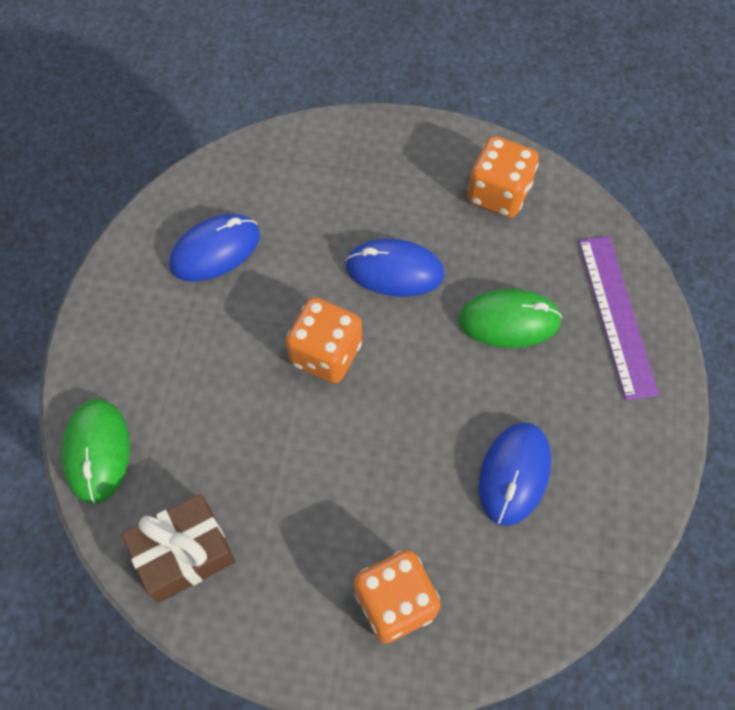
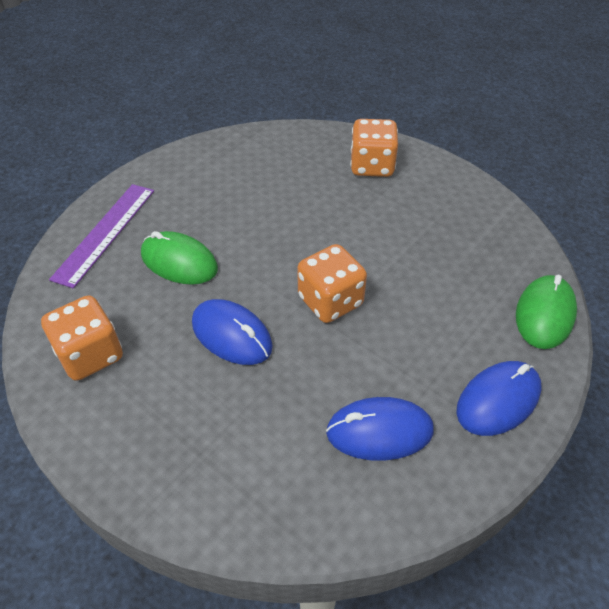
camera: 150 degrees left, 15 degrees down
brown gift [122,494,236,603] -> none
blue mouse [479,422,551,526] -> blue mouse moved to [456,361,541,436]

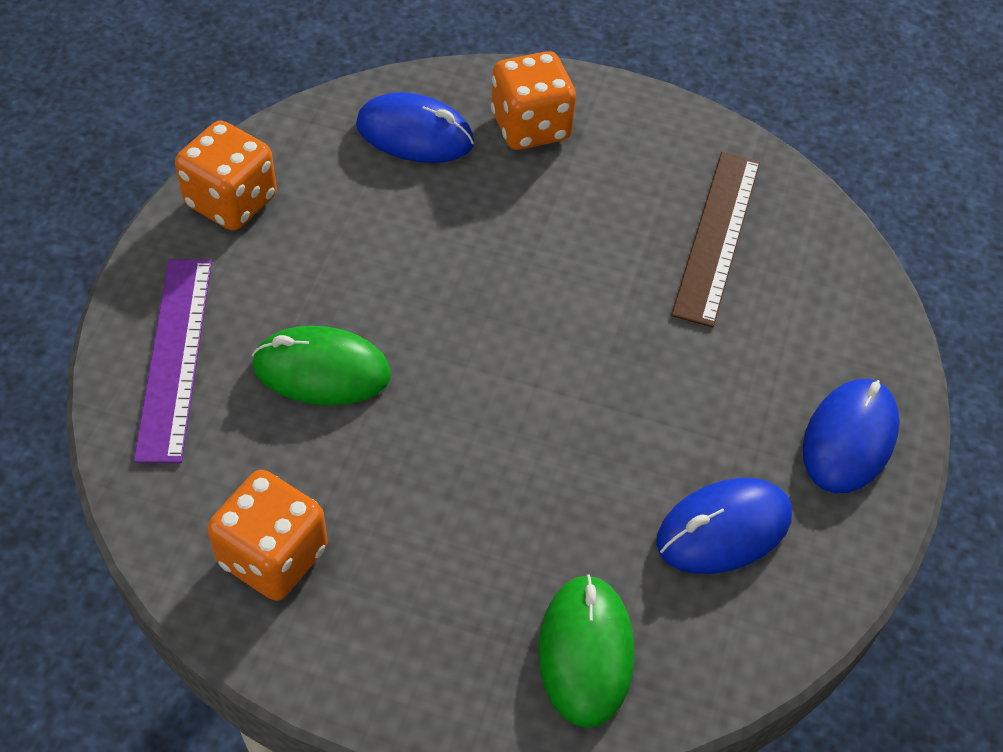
camera: 25 degrees left, 5 degrees up
blue mouse [192,299,273,365] -> blue mouse moved to [356,92,474,163]
orange dice [297,244,367,323] -> orange dice moved to [175,120,277,230]
green mouse [516,275,577,349] -> green mouse moved to [538,575,635,728]
none -> brown ruler [671,152,760,327]

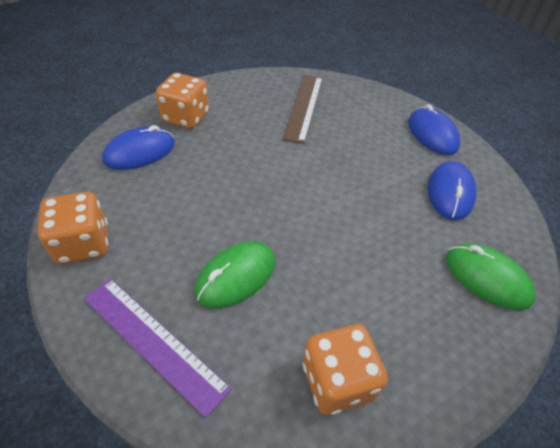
camera: 50 degrees left, 5 degrees down
brown ruler [671,152,760,327] -> brown ruler turned 45 degrees clockwise [283,75,323,144]

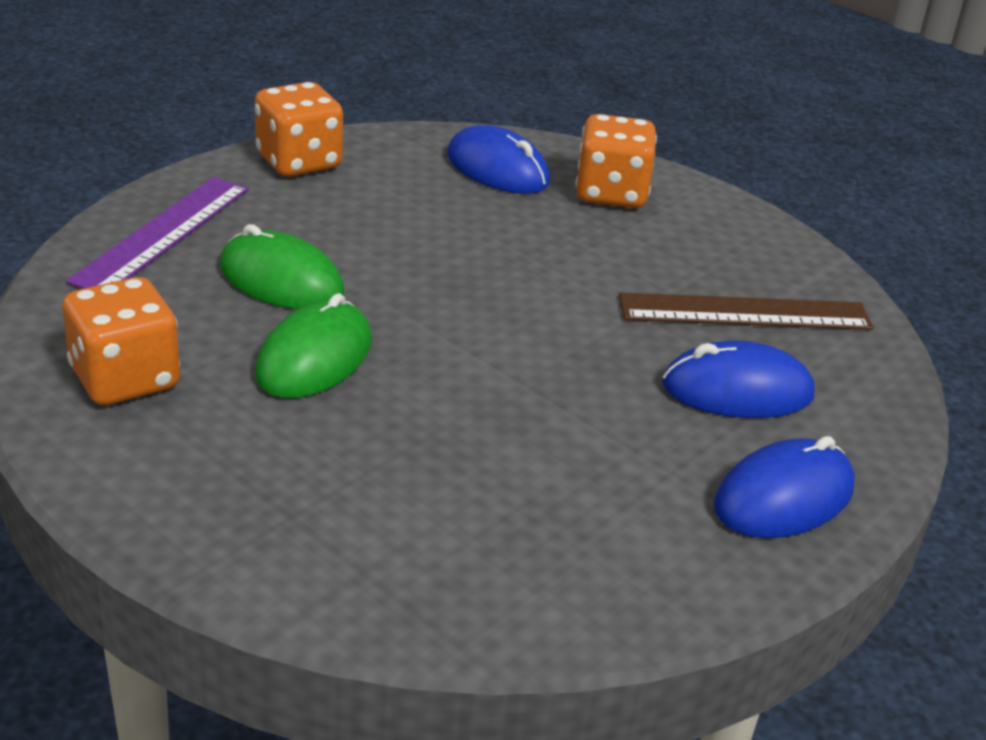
camera: 75 degrees right, 15 degrees down
blue mouse [428,161,476,220] -> blue mouse moved to [662,341,814,418]
green mouse [446,243,536,310] -> green mouse moved to [255,293,372,398]

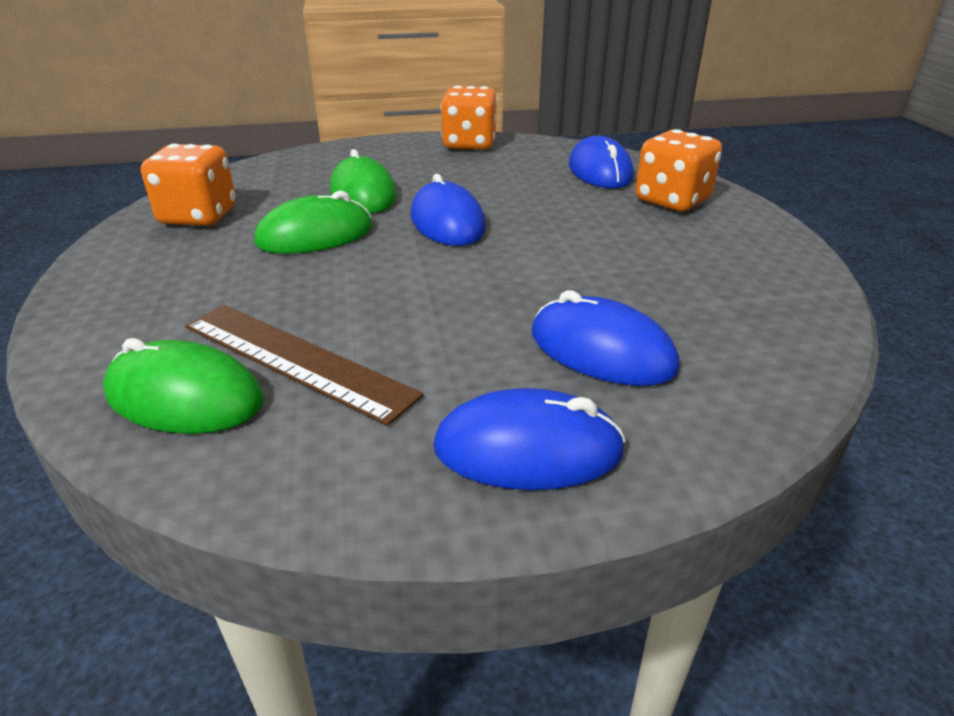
camera: 40 degrees right, 0 degrees up
purple ruler [66,177,249,289] -> none
brown ruler [619,292,873,330] -> brown ruler moved to [185,305,423,426]
none -> green mouse [103,338,263,434]
none -> blue mouse [411,174,486,246]

